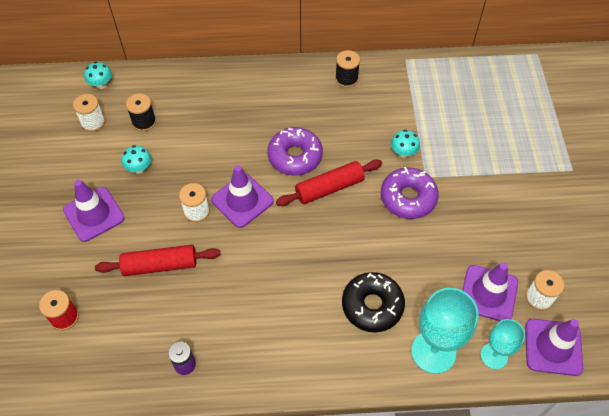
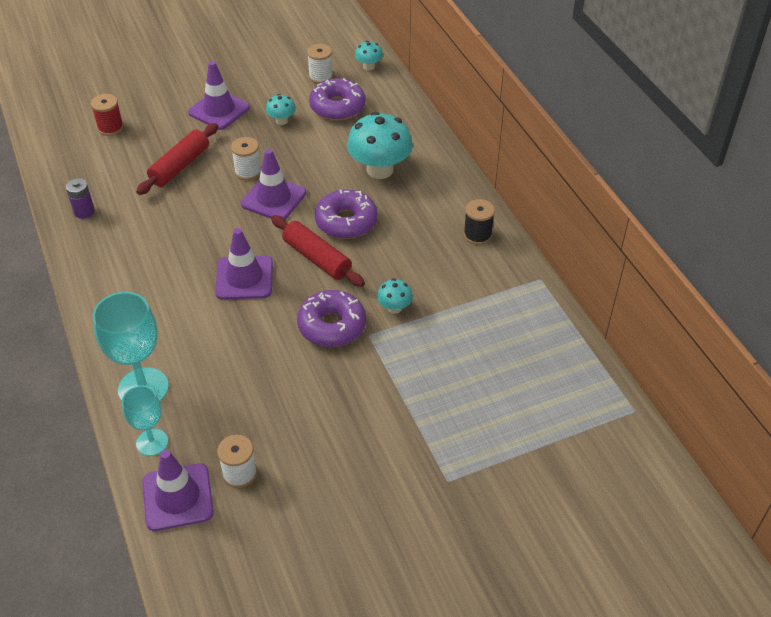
camera: 70 degrees right, 10 degrees down
red rolling pin [95,245,221,276] -> red rolling pin turned 60 degrees clockwise [136,123,218,195]
black spool [126,93,156,132] -> purple donut [309,78,365,121]
black donut [342,272,405,332] -> none
purple traffic cone [462,262,518,321] -> purple traffic cone moved to [215,228,273,300]
none -> turquoise mushroom [347,112,413,179]

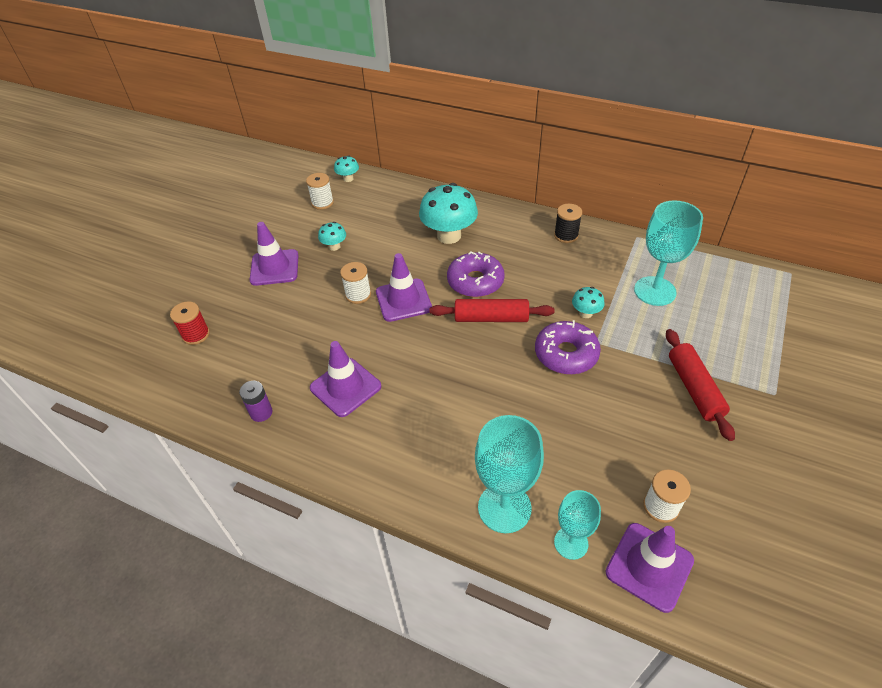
camera: 40 degrees left, 0 degrees up
red rolling pin [136,123,218,195] -> red rolling pin moved to [666,329,735,441]
purple traffic cone [215,228,273,300] -> purple traffic cone moved to [310,341,381,417]
purple donut [309,78,365,121] -> none
none -> turquoise goblet [634,200,703,306]

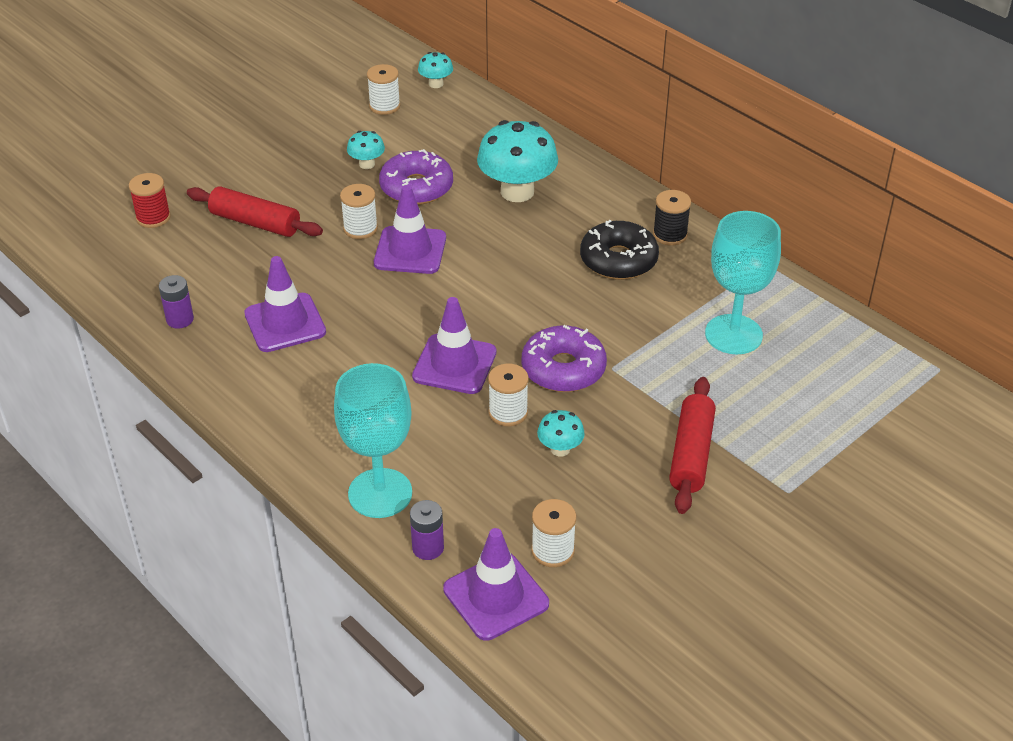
camera: 20 degrees right, 5 degrees down
purple traffic cone [250,222,298,286] -> purple traffic cone moved to [412,297,496,394]
red rolling pin [430,299,555,322] -> red rolling pin moved to [187,186,323,237]
purple donut [447,252,505,297] -> purple donut moved to [379,149,453,205]
turquoise goblet [554,490,601,560] -> purple battery [410,500,444,560]
turquoise mushroom [572,287,605,318] -> turquoise mushroom moved to [537,410,585,457]
none -> white spool [488,364,529,426]
none -> black donut [580,220,659,280]

